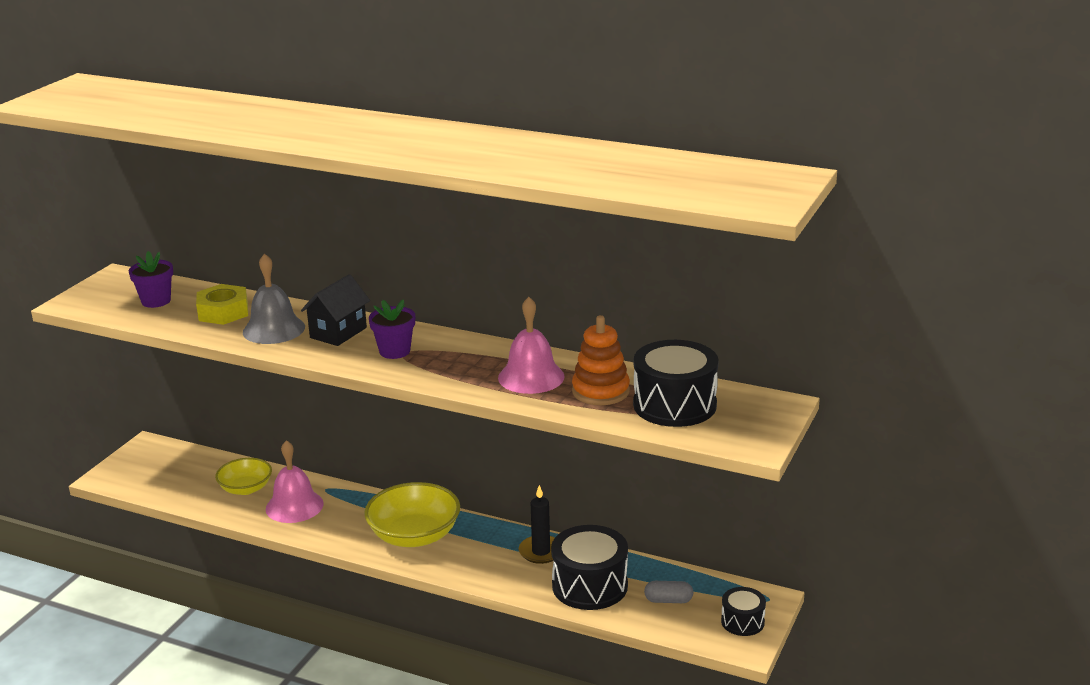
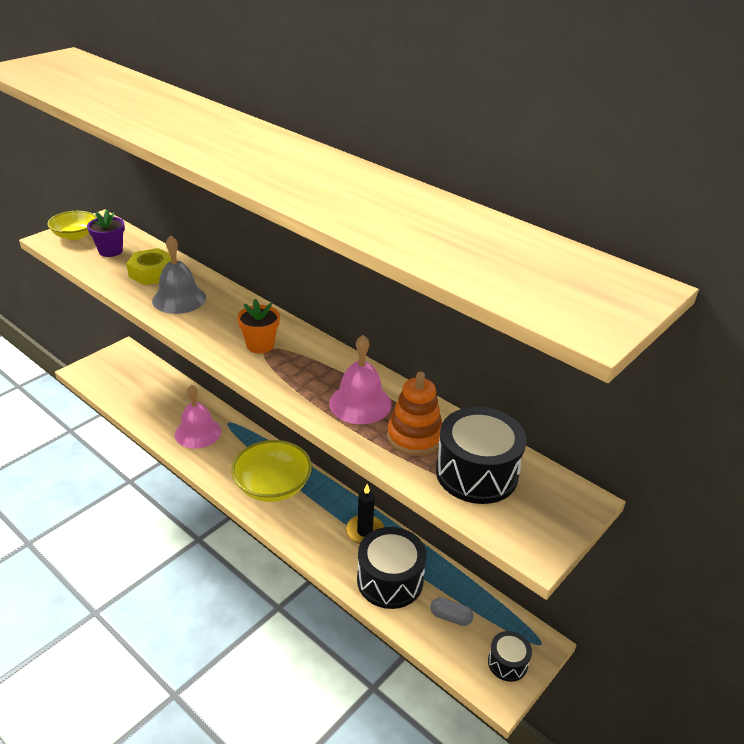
camera: 15 degrees right, 10 degrees up
yellow bowl [215,458,272,495] -> yellow bowl moved to [47,211,96,240]
black house [301,274,370,346] -> none
purple flower pot [369,299,415,359] -> orange flower pot [237,299,280,354]

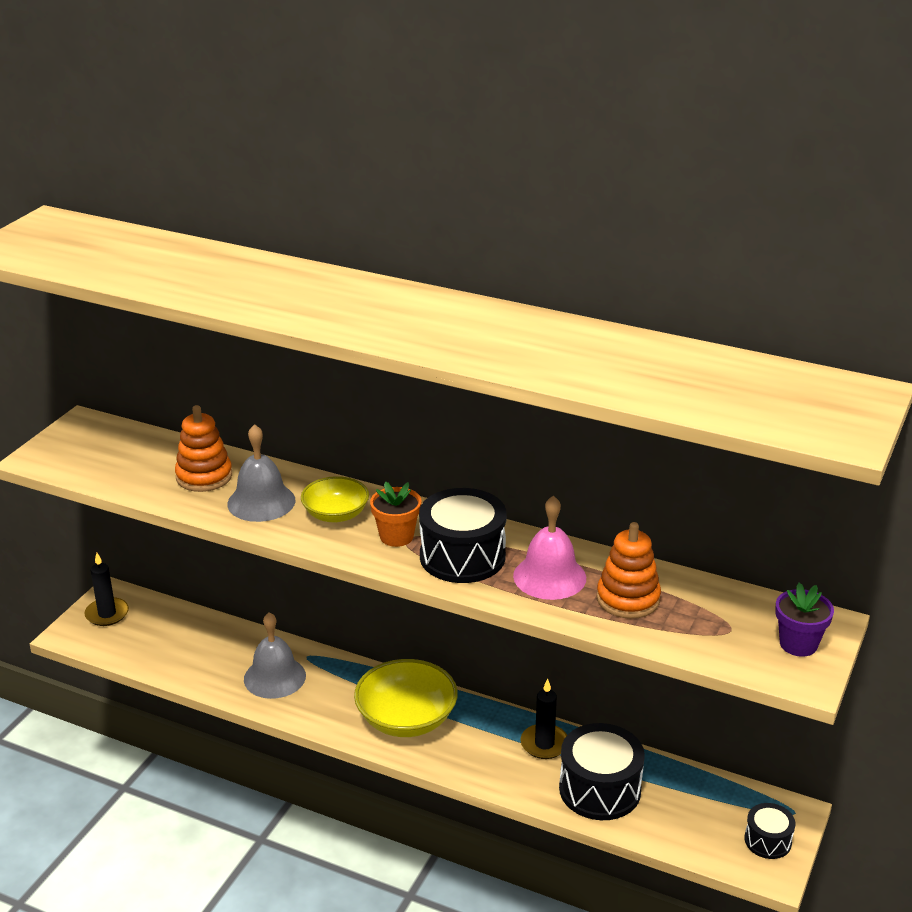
camera: 15 degrees left, 5 degrees down
yellow bowl [47,211,96,240] -> yellow bowl moved to [301,476,369,523]
purple flower pot [87,210,125,257] -> purple flower pot moved to [775,583,834,657]
yellow nut [126,248,171,285] -> orange stacking toy [175,405,232,492]
pink bell [175,385,221,448] -> grey bell [244,612,306,699]
grey capsule [430,597,474,626] -> none
black drum [436,407,527,504] -> black drum moved to [419,488,507,583]
none -> black candle [84,553,129,626]

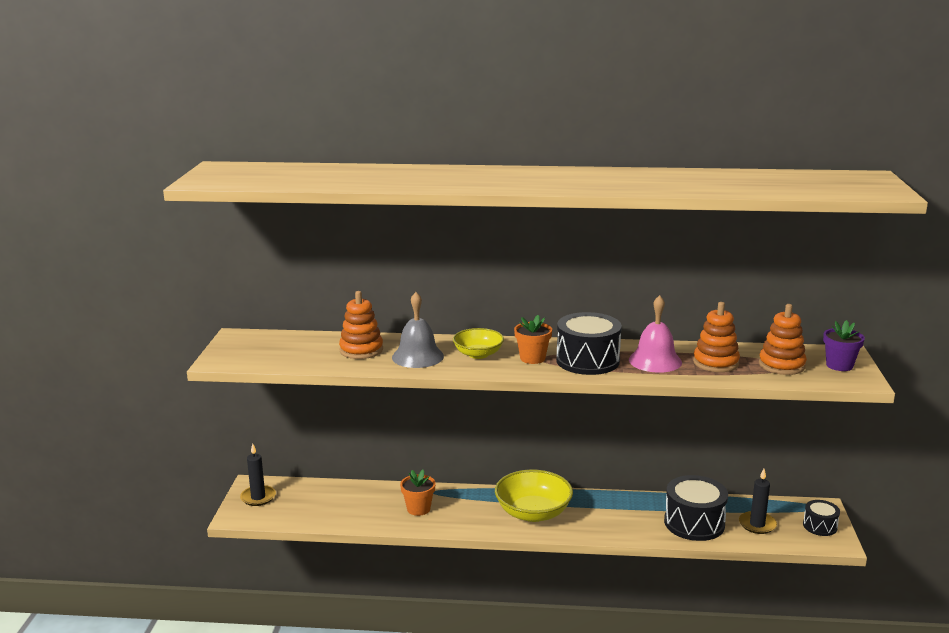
camera: 20 degrees left, 10 degrees down
grey bell [244,612,306,699] -> orange flower pot [400,470,436,516]
black candle [521,679,567,759] -> black candle moved to [739,469,777,534]
none -> orange stacking toy [759,304,807,375]

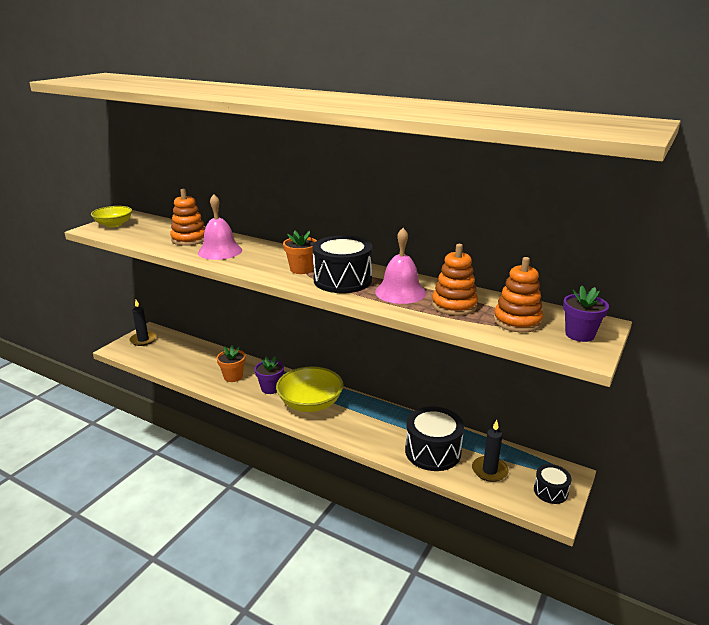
camera: 25 degrees right, 5 degrees up
grey bell [392,292,444,368] -> pink bell [198,194,242,260]
yellow bowl [453,328,504,359] -> yellow bowl moved to [91,206,132,227]
none -> purple flower pot [255,356,284,394]

